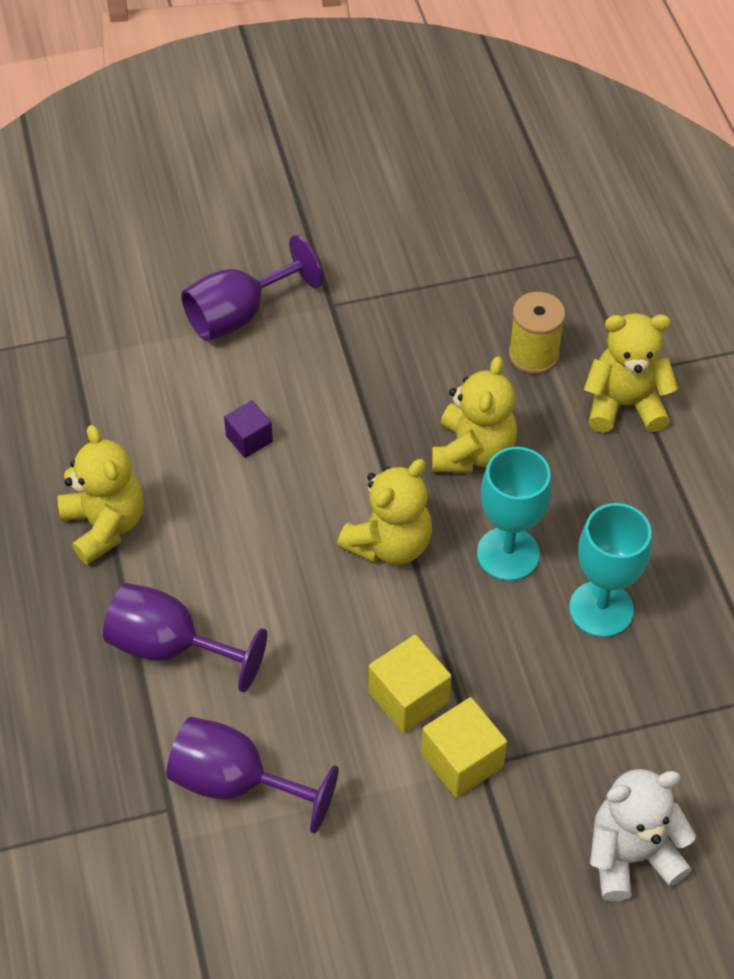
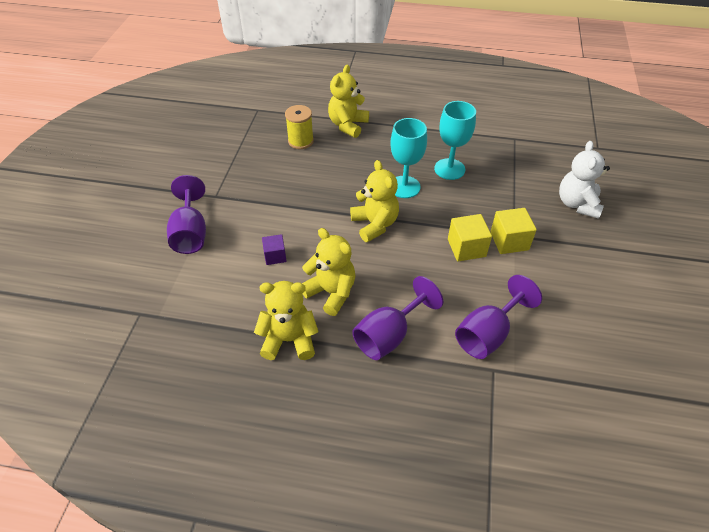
camera: 65 degrees left, 5 degrees down
yellow teddy bear [432,356,517,473] -> yellow teddy bear moved to [302,228,356,316]

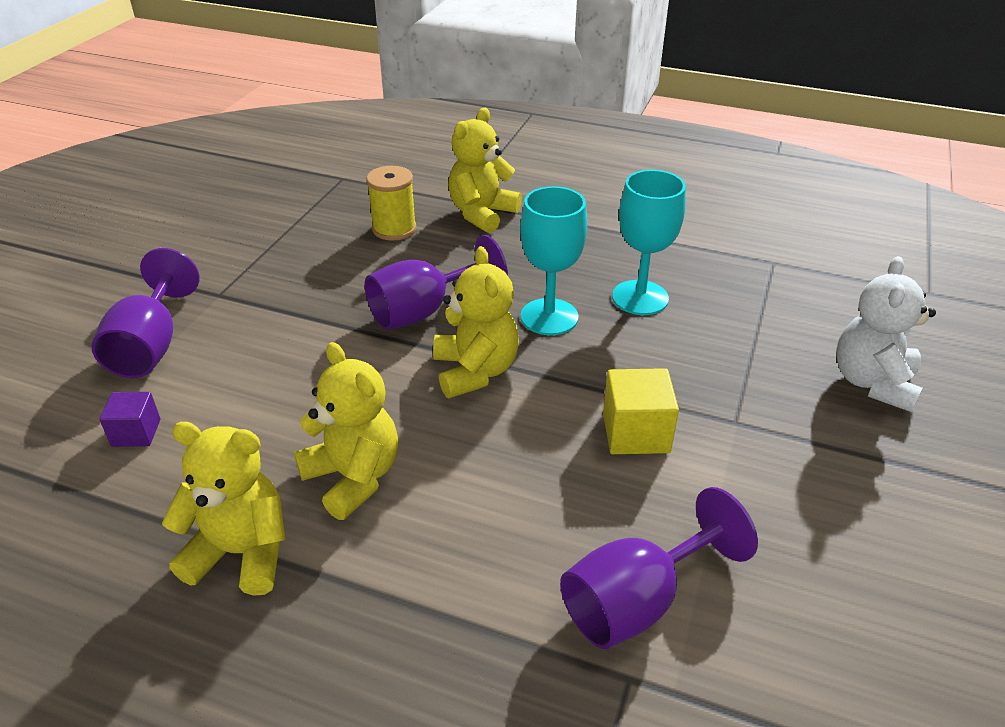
camera: 10 degrees right, 10 degrees down
purple cube [262,234,287,265] -> purple cube moved to [99,392,160,447]
purple goblet [352,276,443,360] -> purple goblet moved to [365,235,508,330]
yellow cube [490,208,537,254] -> none

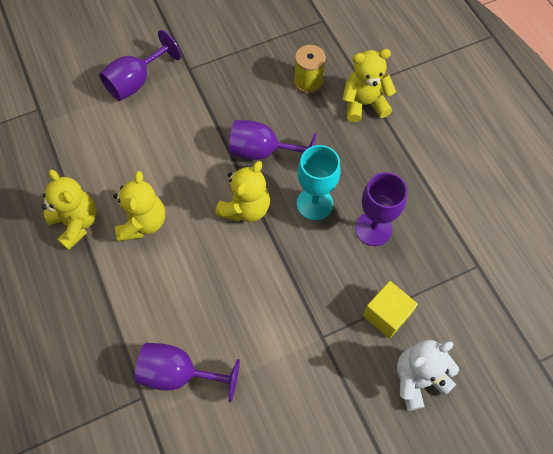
camera: 45 degrees right, 25 degrees up
purple cube [99,392,160,447] -> none
yellow cube [603,368,679,454] -> yellow cube moved to [363,281,418,339]
turquoise goblet [612,170,686,315] -> purple goblet [355,172,408,246]

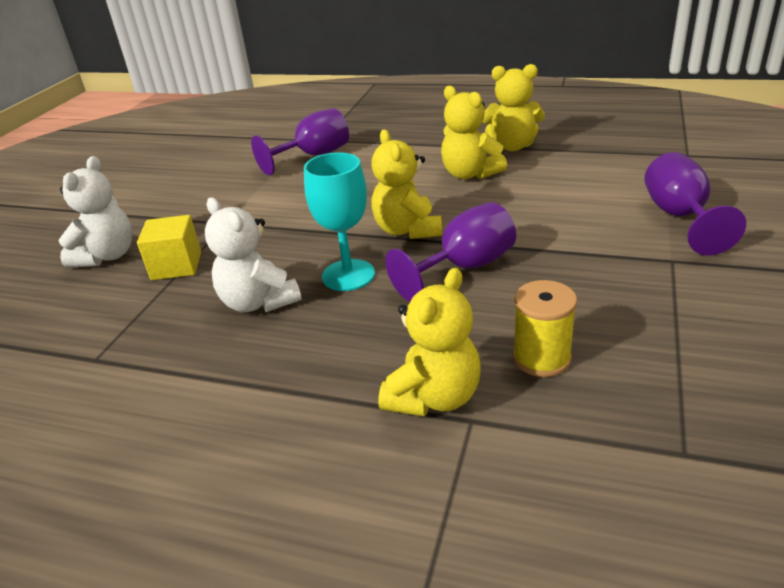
camera: 135 degrees right, 30 degrees down
purple goblet [355,172,408,246] -> white teddy bear [205,197,302,312]

